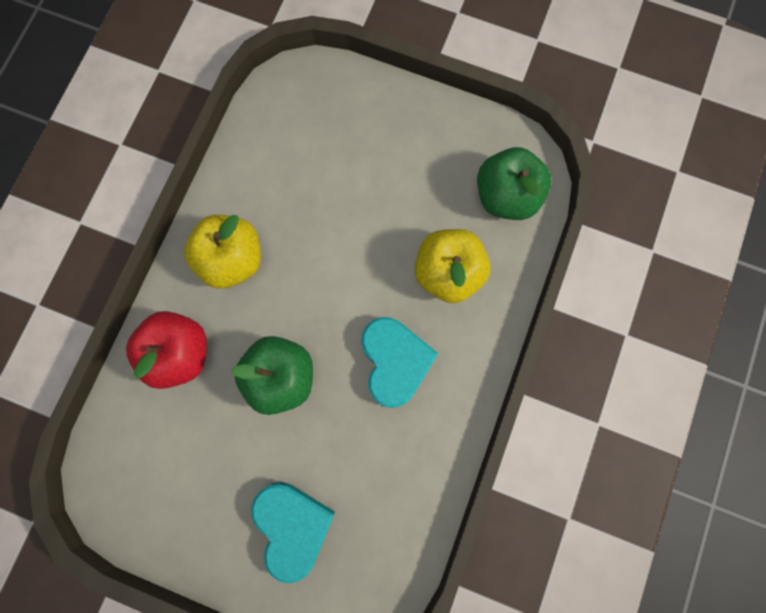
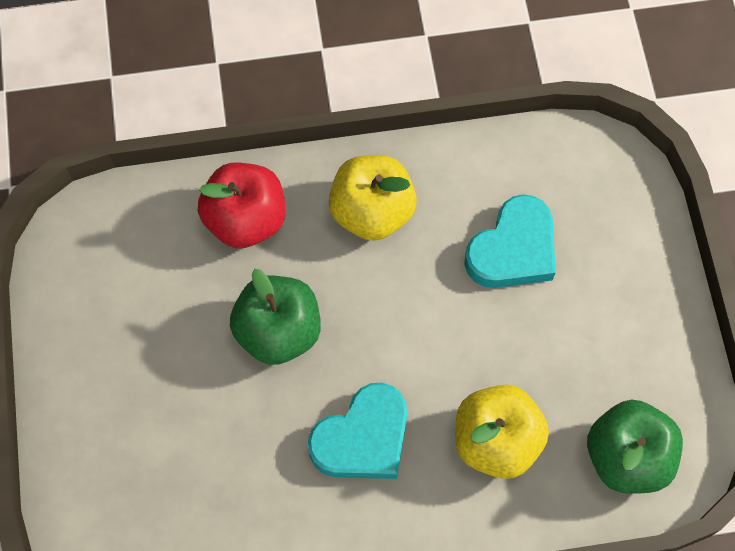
camera: 60 degrees right, 10 degrees down
turquoise heart [251,482,335,583] -> turquoise heart moved to [464,194,556,288]

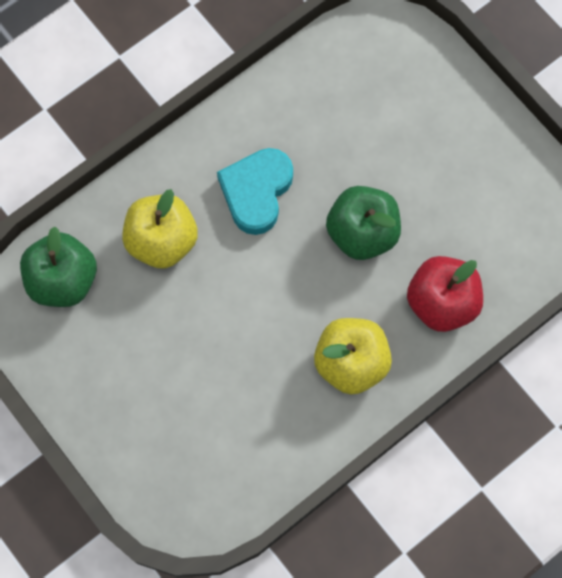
camera: 150 degrees right, 5 degrees up
turquoise heart [464,194,556,288] -> none

